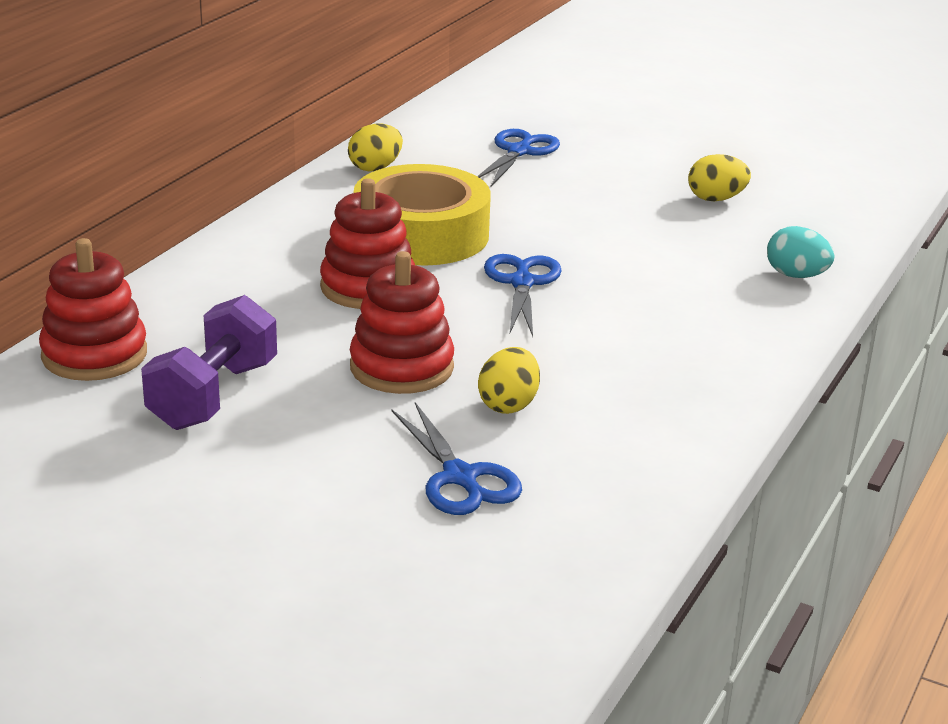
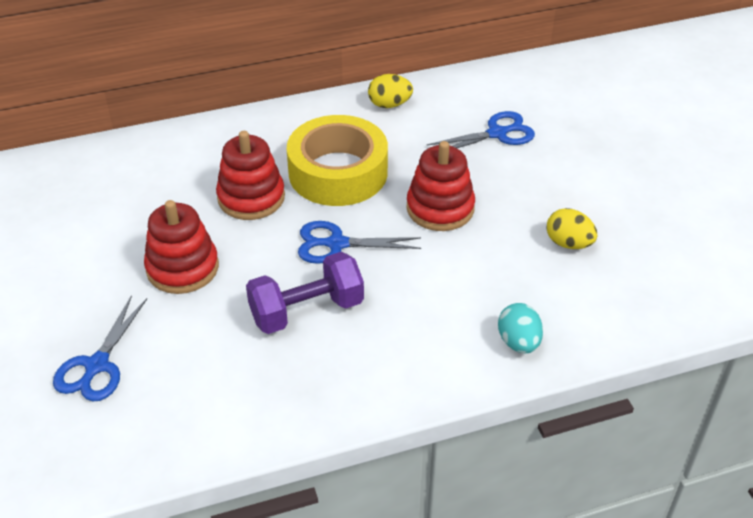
camera: 45 degrees right, 15 degrees up
red stacking toy [39,238,147,381] -> red stacking toy moved to [407,141,475,231]
purple dumbbell [141,295,277,430] -> purple dumbbell moved to [246,252,364,334]
yellow egg [478,347,540,414] -> none
blue scissors [484,254,562,336] -> blue scissors turned 135 degrees counterclockwise [298,221,421,264]

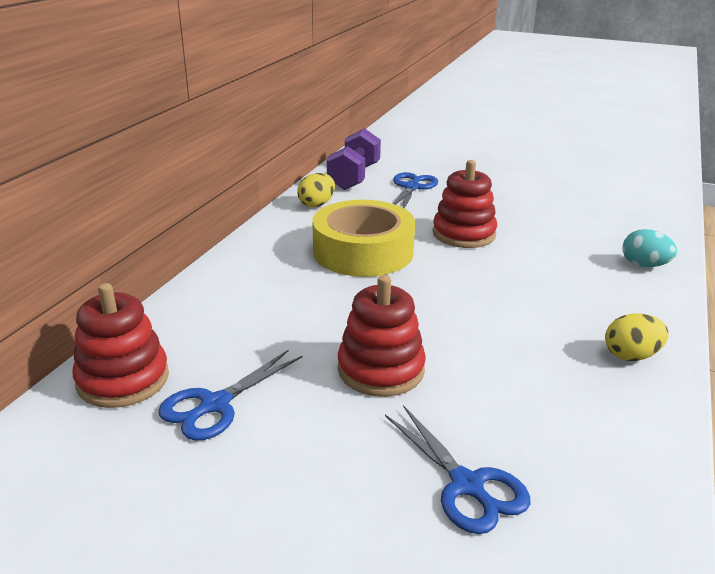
camera: 50 degrees left, 15 degrees down
red stacking toy [216,131,285,220] -> red stacking toy moved to [72,283,169,408]
purple dumbbell [246,252,364,334] -> purple dumbbell moved to [327,128,381,190]
blue scissors [298,221,421,264] -> blue scissors moved to [158,349,303,441]
yellow egg [547,208,597,249] -> yellow egg moved to [605,313,669,361]

